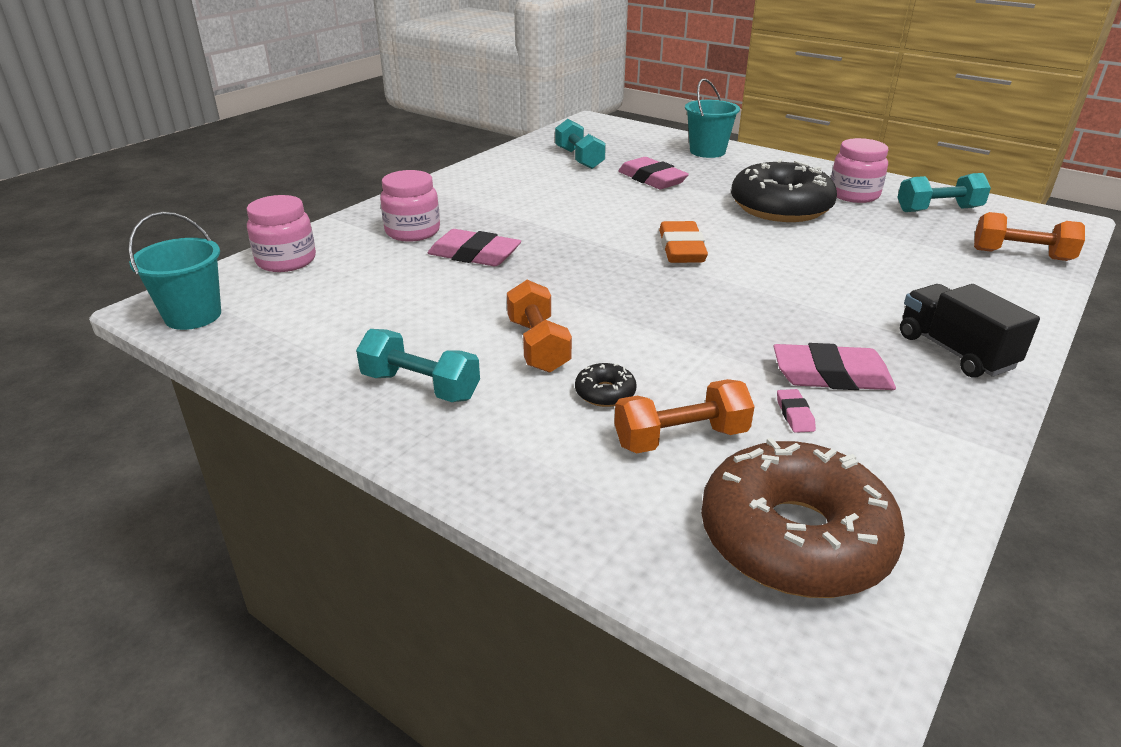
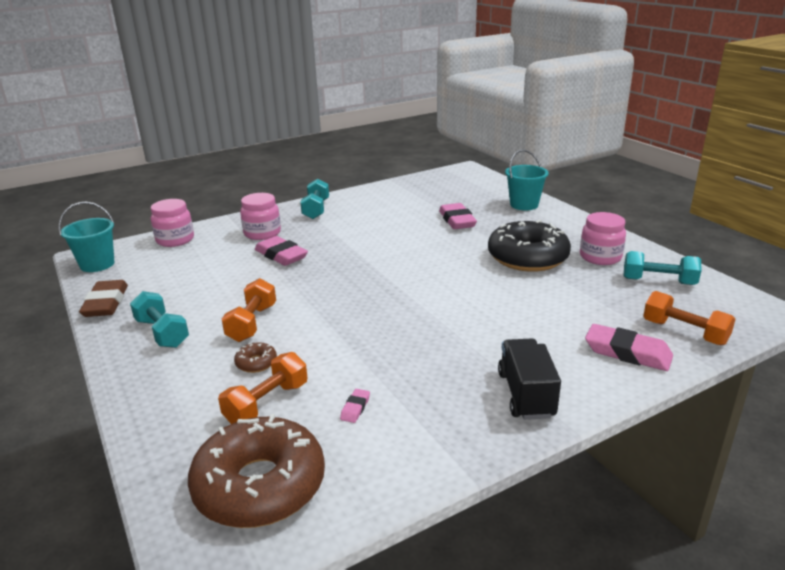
camera: 25 degrees right, 5 degrees down
turquoise dumbbell [555,119,606,169] -> turquoise dumbbell moved to [300,179,329,219]
black donut [575,363,636,407] -> brown donut [234,342,277,373]
orange dumbbell [614,379,755,454] -> orange dumbbell turned 60 degrees counterclockwise [218,352,308,424]
orange eraser [659,221,708,263] -> none
pink eraser [773,343,896,390] -> pink eraser moved to [585,324,673,371]
none -> brown eraser [79,280,128,317]

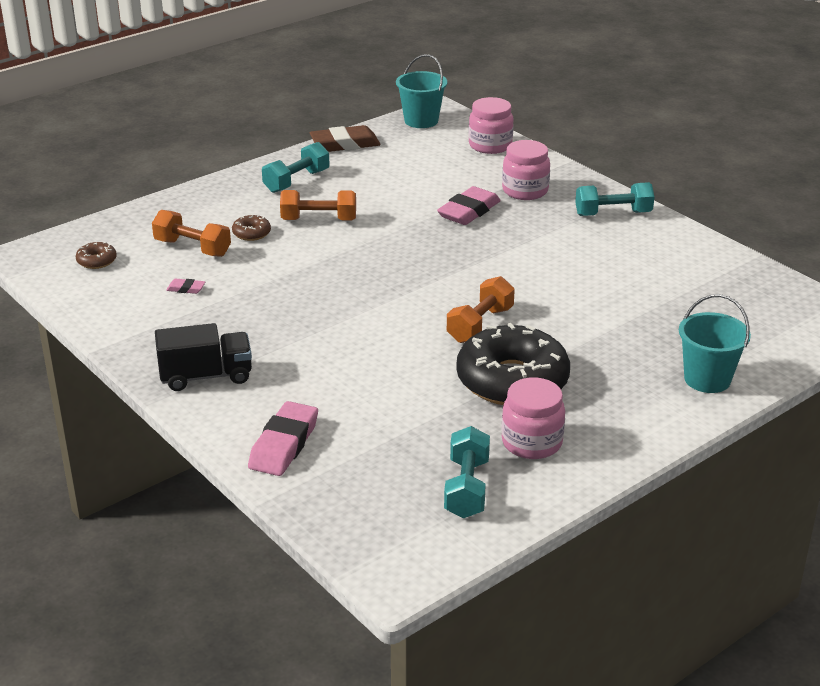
camera: 80 degrees right, 5 degrees up
brown donut [188,414,325,528] -> brown donut [76,242,117,269], size x0.40
pink eraser [439,203,477,229] -> none
orange dumbbell [643,291,735,345] -> orange dumbbell moved to [447,276,515,343]

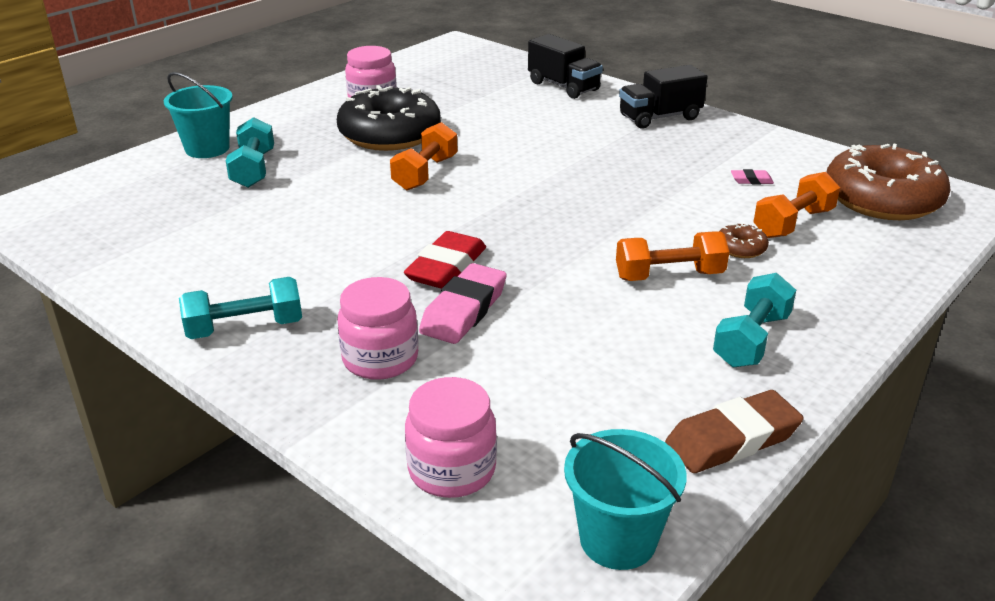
camera: 170 degrees right, 0 degrees up
brown donut [76,242,117,269] -> brown donut [827,143,951,220], size x2.47
orange dumbbell [152,210,231,257] -> orange dumbbell turned 60 degrees counterclockwise [754,172,840,238]
pink eraser [248,401,318,476] -> black truck [528,34,603,99]
turquoise dumbbell [444,426,490,519] -> turquoise dumbbell moved to [226,117,274,188]
none -> red eraser [404,231,486,289]

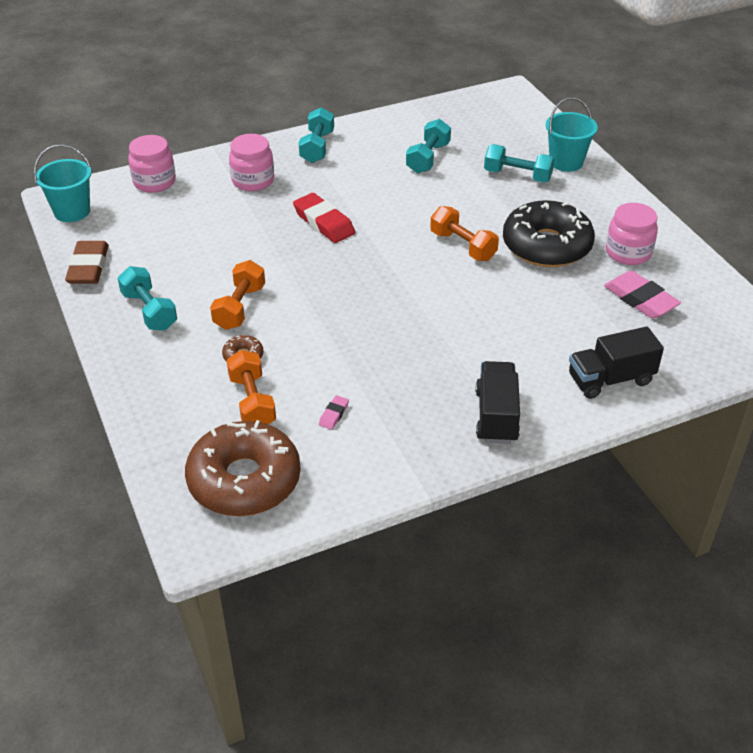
camera: 115 degrees right, 10 degrees up
pink eraser [419,263,507,344] -> pink eraser moved to [604,271,681,319]
none -> turquoise dumbbell [406,119,451,173]

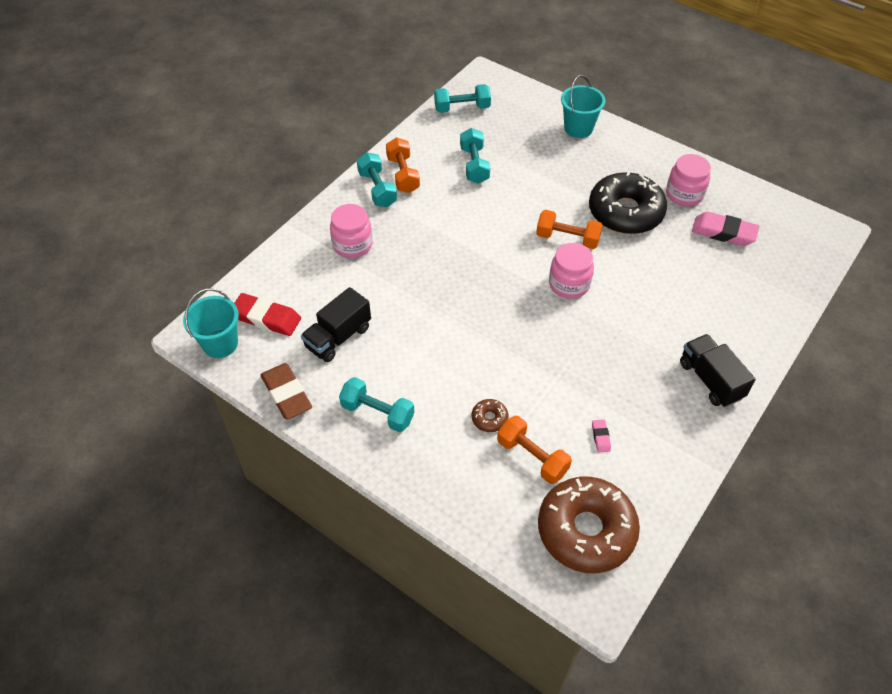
camera: 30 degrees left, 10 degrees up
pink jar [128,135,176,193] -> pink jar moved to [549,243,594,299]
orange dumbbell [210,260,265,330] -> orange dumbbell moved to [386,137,420,193]
red eraser [293,193,355,243] -> red eraser moved to [234,293,301,336]
turquoise dumbbell [484,144,555,182] -> turquoise dumbbell moved to [434,84,491,113]
black truck [569,326,664,399] -> black truck moved to [301,287,371,362]

